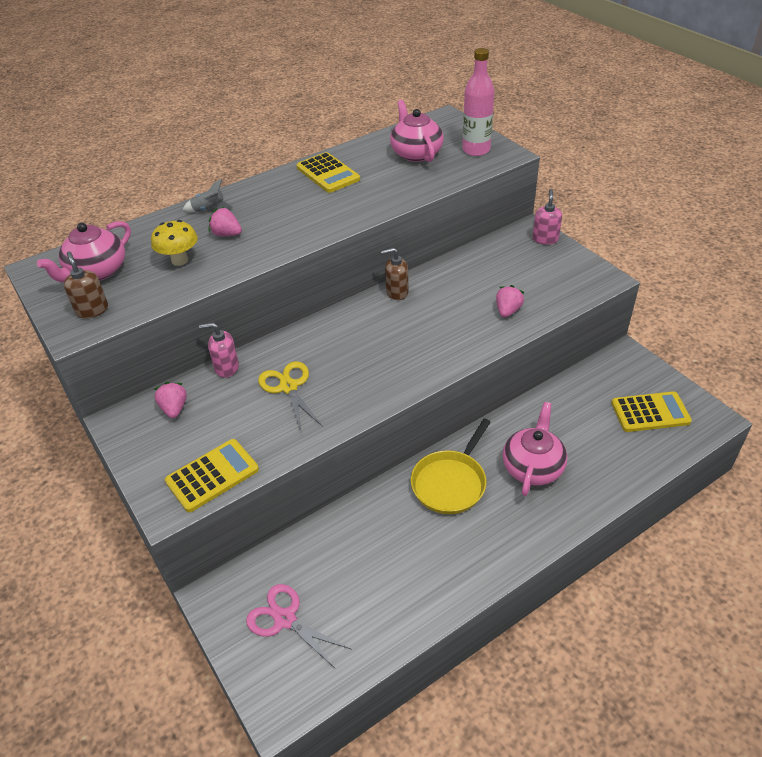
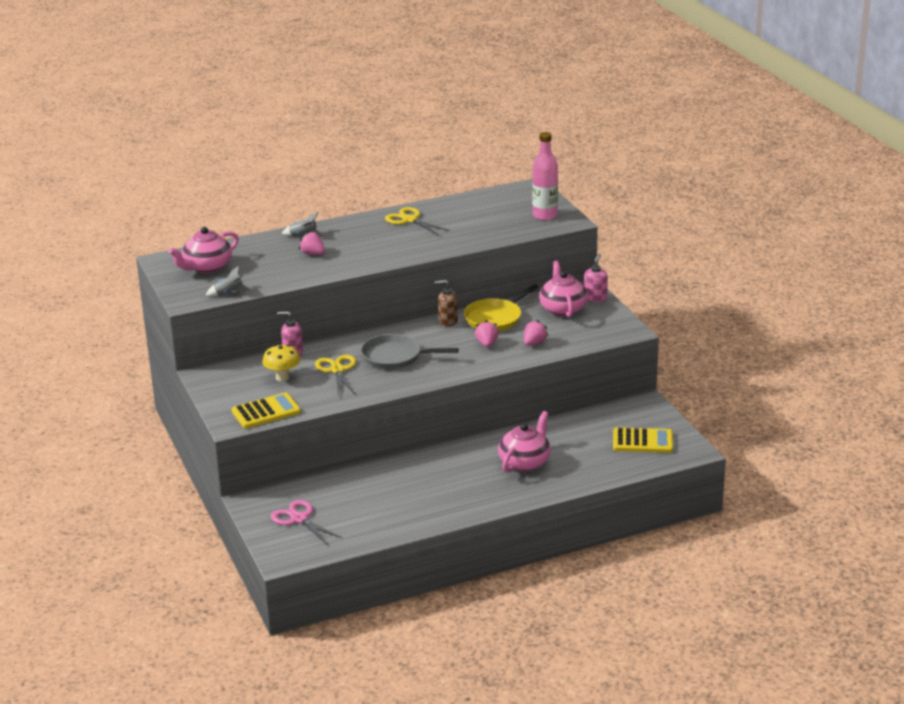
camera: 10 degrees right, 15 degrees down
brown soap dispenser [64,251,108,319] -> none
yellow mushroom [151,220,198,266] -> yellow mushroom moved to [262,345,300,381]
pink strawberry [154,382,187,418] -> pink strawberry moved to [475,320,499,347]
yellow calculator [296,152,360,193] -> yellow scissors [385,207,450,235]
pink teapot [390,100,444,162] -> pink teapot moved to [539,261,588,317]
yellow pan [411,419,491,514] -> yellow pan moved to [464,284,538,331]
none -> grey rocket [205,266,250,297]
none -> grey pan [361,334,459,369]

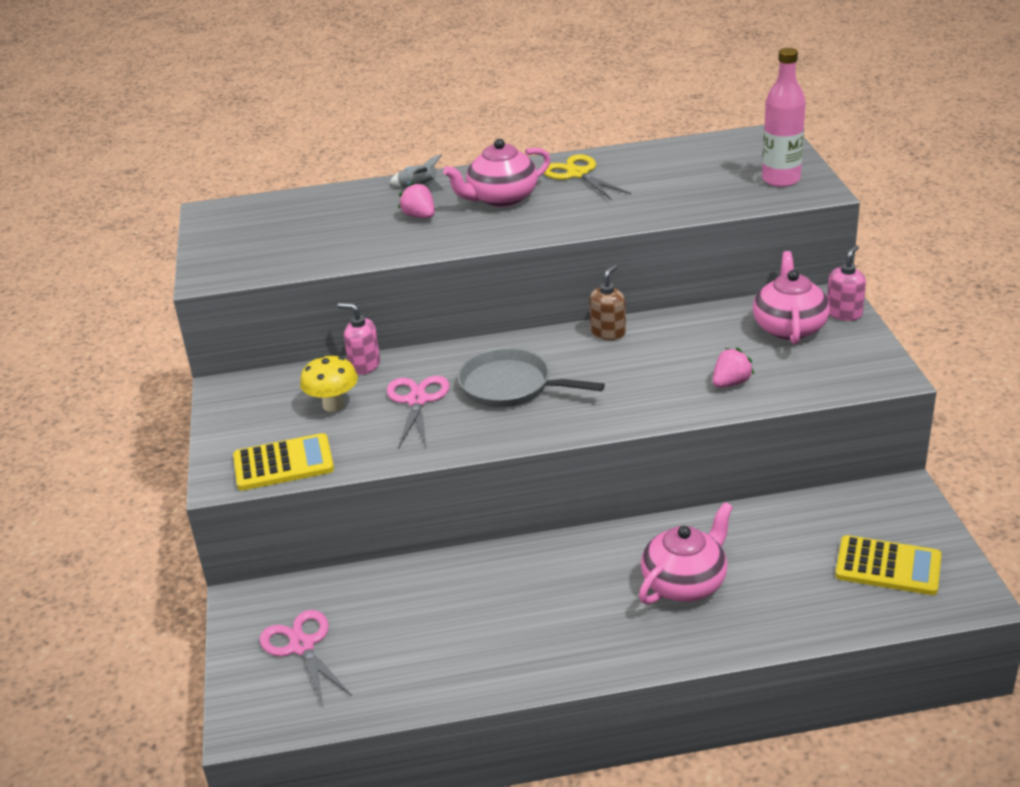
camera: 15 degrees right, 5 degrees up
pink teapot [168,227,239,273] -> pink teapot moved to [443,139,551,207]
grey rocket [205,266,250,297] -> none
yellow scissors [315,355,356,395] -> pink scissors [387,376,449,448]
brown soap dispenser [435,280,458,326] -> brown soap dispenser turned 105 degrees clockwise [589,265,626,340]
yellow pan [464,284,538,331] -> none
pink strawberry [475,320,499,347] -> none

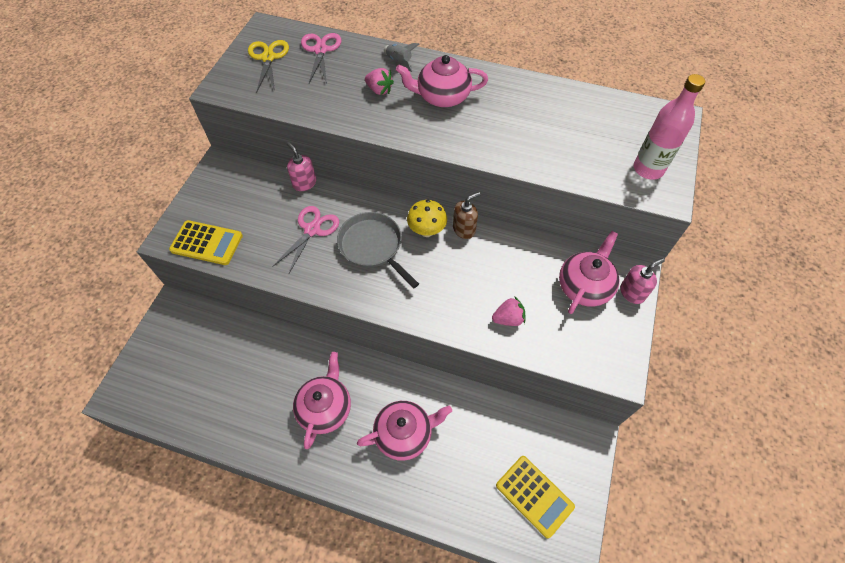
camera: 25 degrees right, 25 degrees up
pink scissors [260,610,352,708] -> pink scissors moved to [301,33,341,84]
yellow mushroom [300,355,358,412] -> yellow mushroom moved to [407,200,447,237]
pink strawberry [398,182,435,218] -> pink strawberry turned 135 degrees clockwise [365,68,394,95]
yellow scissors [544,154,631,200] -> yellow scissors moved to [248,40,289,93]
none -> pink teapot [293,352,351,449]

